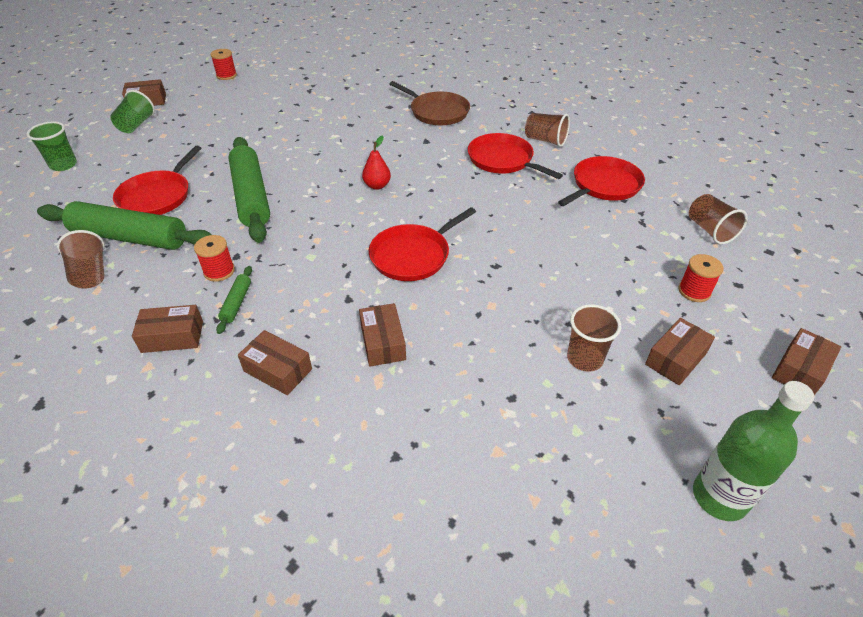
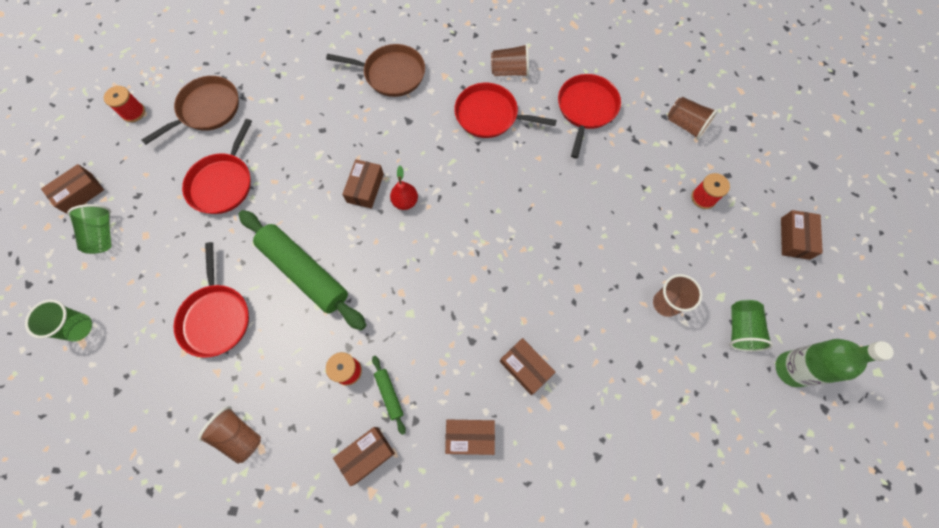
camera: 30 degrees left, 25 degrees up
green rolling pin [37,201,212,250] -> none
red pan [369,207,476,281] -> red pan moved to [182,119,252,214]
brown box [645,318,715,385] -> brown box moved to [342,159,384,209]
none -> brown pan [142,76,239,145]
none -> green cup [729,300,773,352]

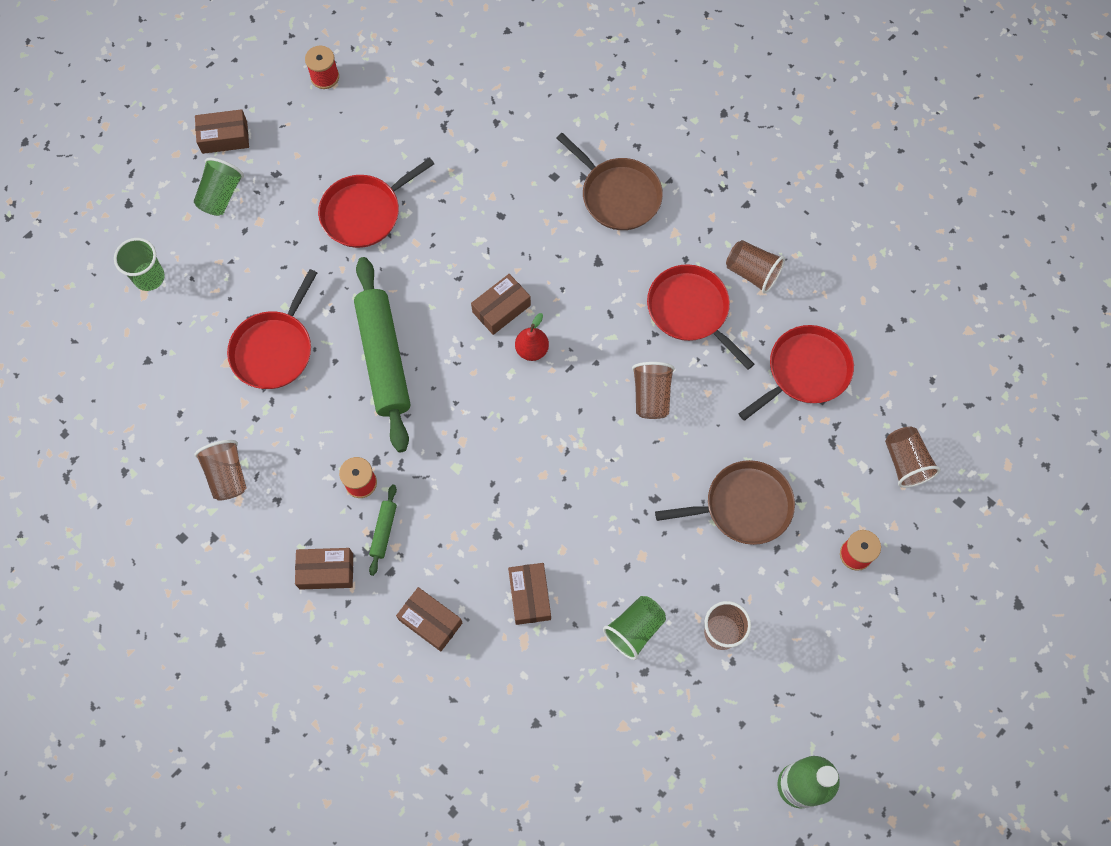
camera: 35 degrees right, 0 degrees up
brown pan [142,76,239,145] -> brown pan moved to [655,460,795,545]
green cup [729,300,773,352] -> green cup moved to [603,596,666,660]
brown box [781,210,823,260] -> none
none -> brown cup [632,362,675,419]

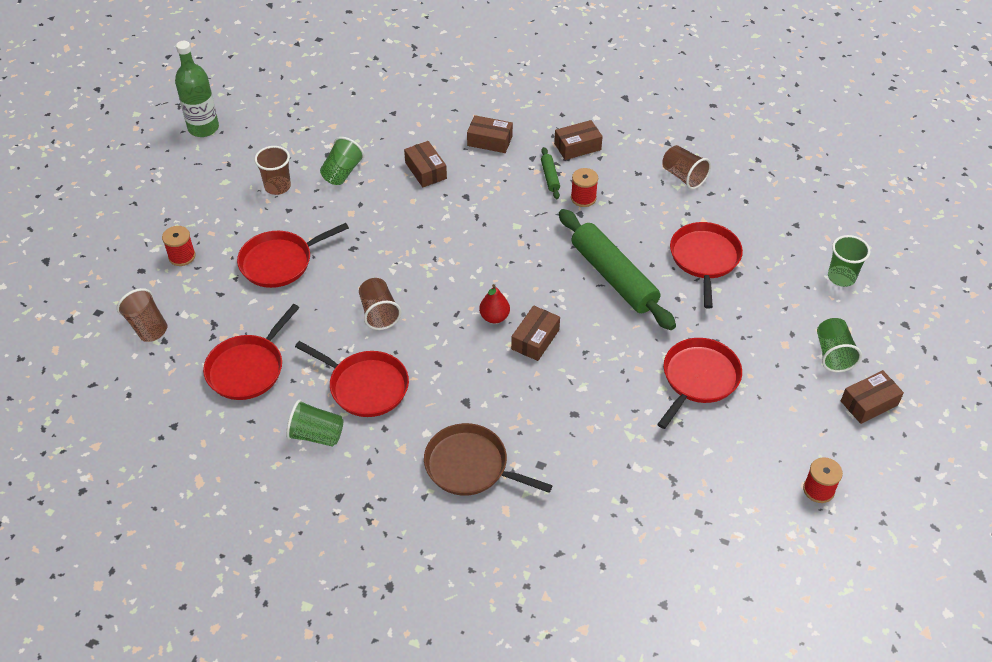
camera: 160 degrees right, 20 degrees down
brown pan [655,460,795,545] -> red pan [237,223,349,288]
brown cup [726,240,785,294] -> green cup [286,400,343,447]

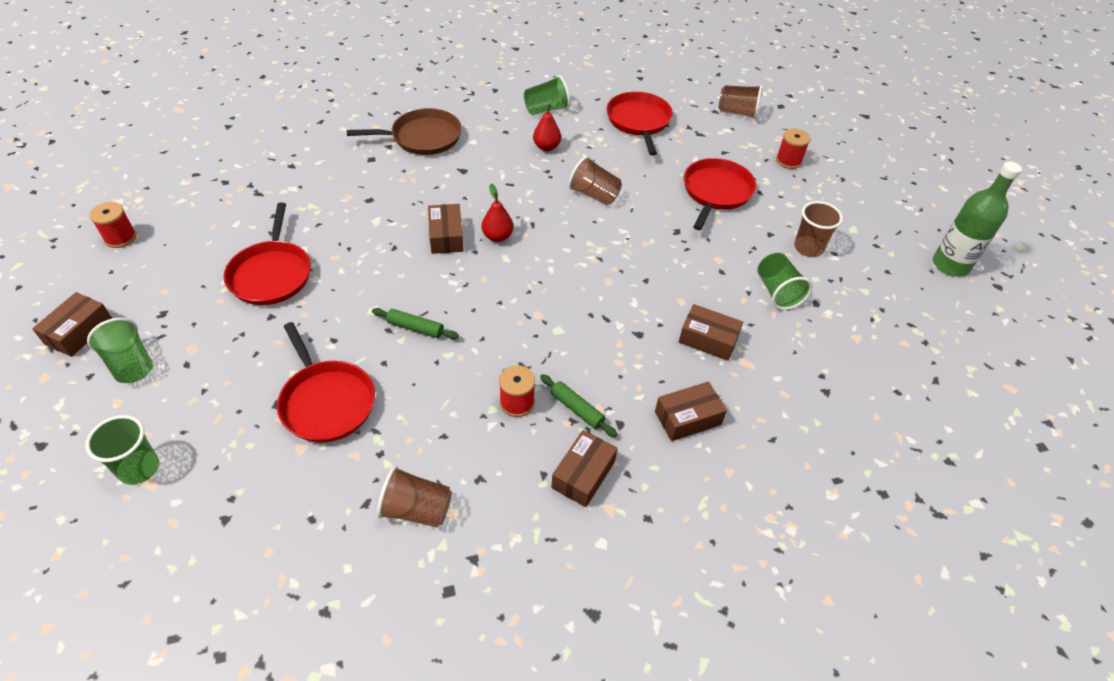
camera: 140 degrees right, 0 degrees up
red pan [295,341,409,417] -> red pear [533,98,561,151]
green rolling pin [559,209,676,330] -> green rolling pin [372,308,459,339], size x0.43

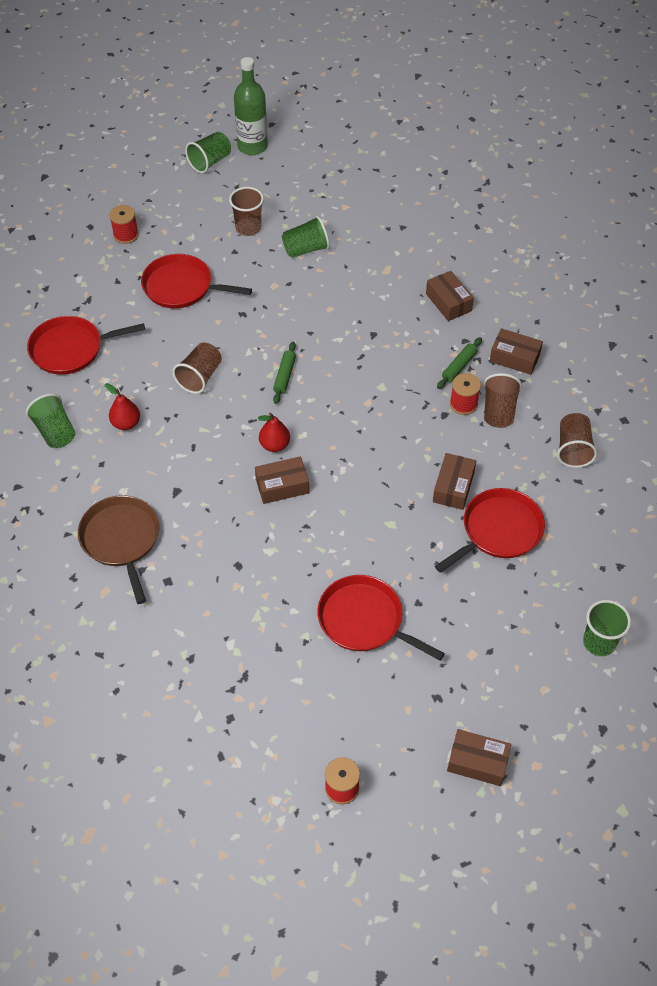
camera: 95 degrees left, 5 degrees up
green cup [87,318,153,383] -> green cup moved to [185,132,231,174]
red pan [224,203,311,305] -> red pan turned 135 degrees counterclockwise [317,575,445,661]
green rolling pin [372,308,459,339] -> green rolling pin moved to [273,342,296,404]
brown box [679,304,743,361] -> brown box moved to [433,453,476,510]
brown cup [719,85,763,120] -> brown cup moved to [484,373,522,428]

